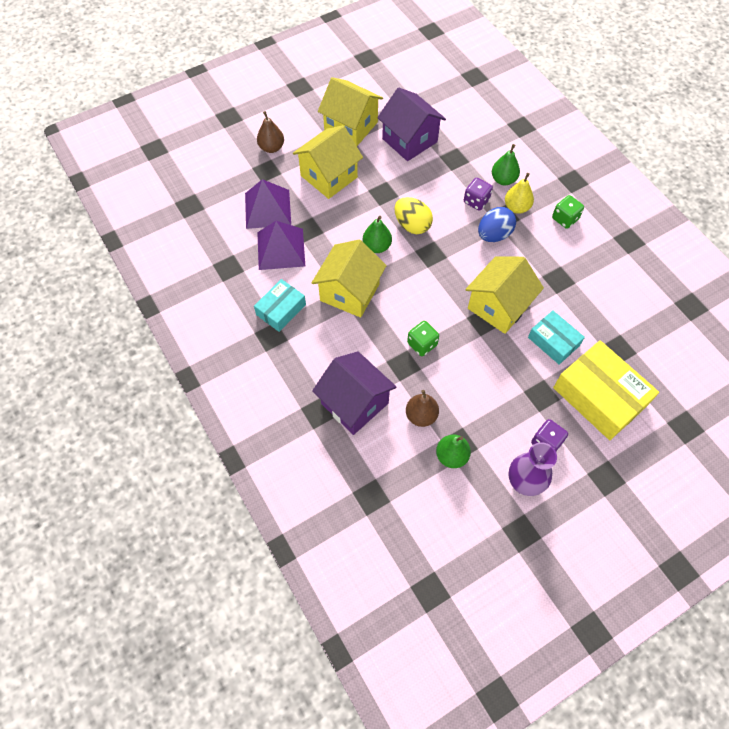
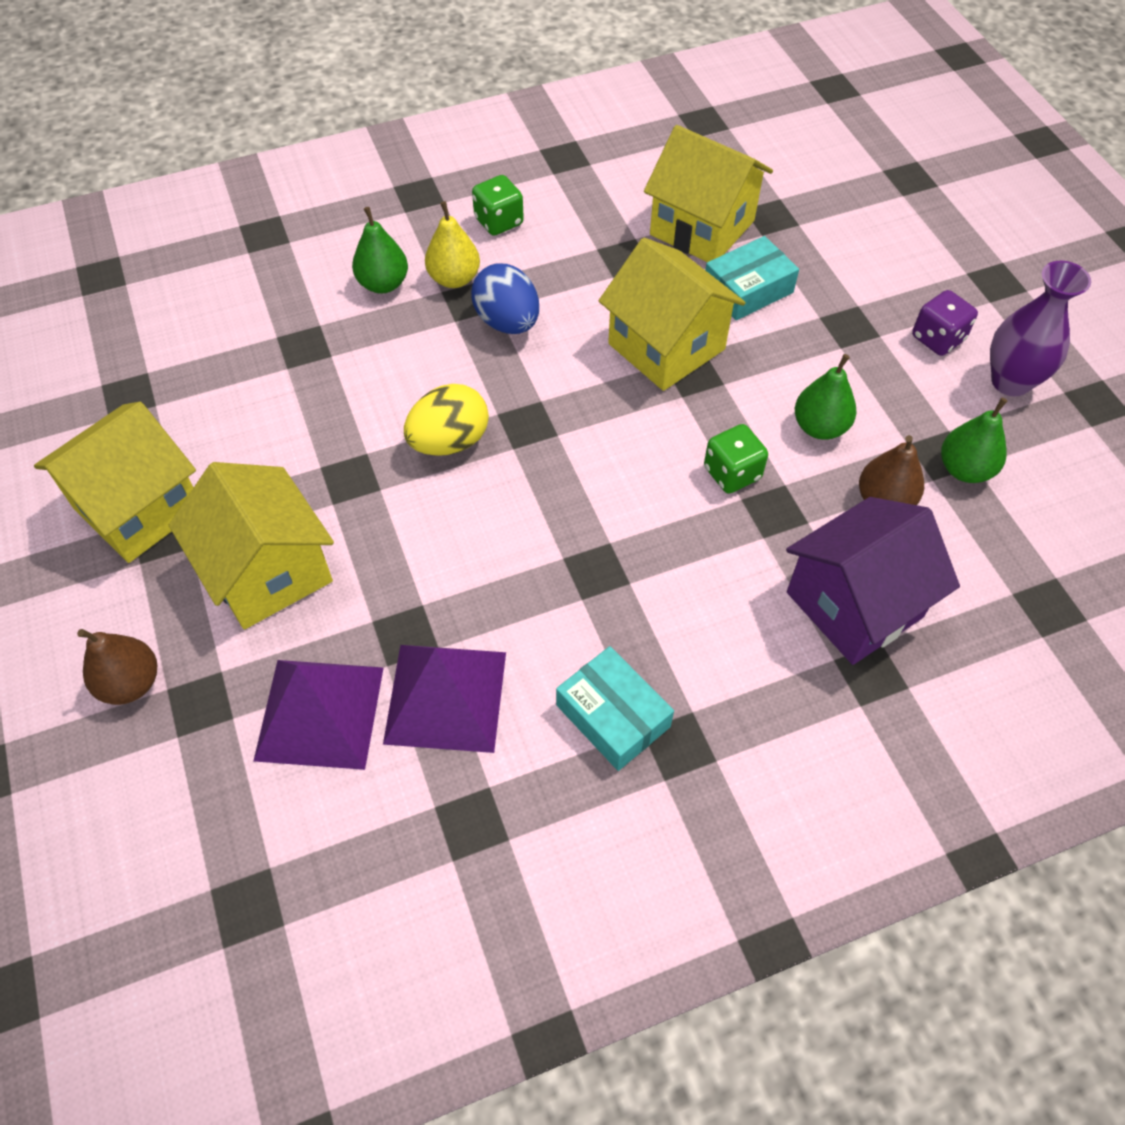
camera: 80 degrees left, 5 degrees down
yellow house [312,239,387,318] -> yellow house moved to [644,125,773,262]
green pear [363,216,392,253] -> green pear moved to [795,354,856,440]
purple house [377,87,446,161] -> none
purple dice [464,178,493,211] -> none
yellow box [553,340,659,440] -> none

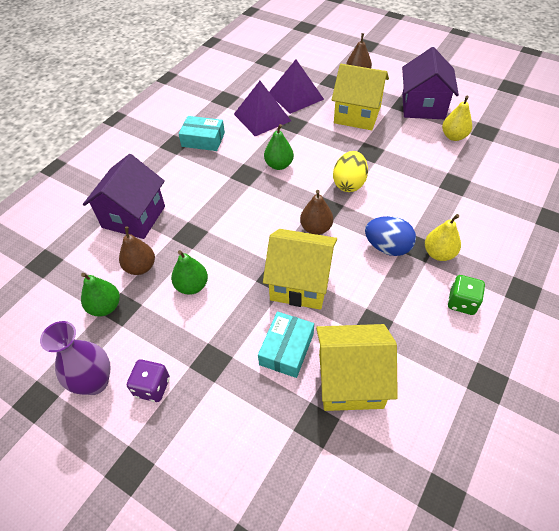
camera: 145 degrees right, 5 degrees down
yellow house [34,402,196,563] -> purple house [402,47,459,119]
green pear [352,207,408,294] -> green pear moved to [264,124,294,170]
green dice [704,424,768,493] -> none
none -> brown pear [300,190,333,235]
none -> yellow pear [442,96,472,141]

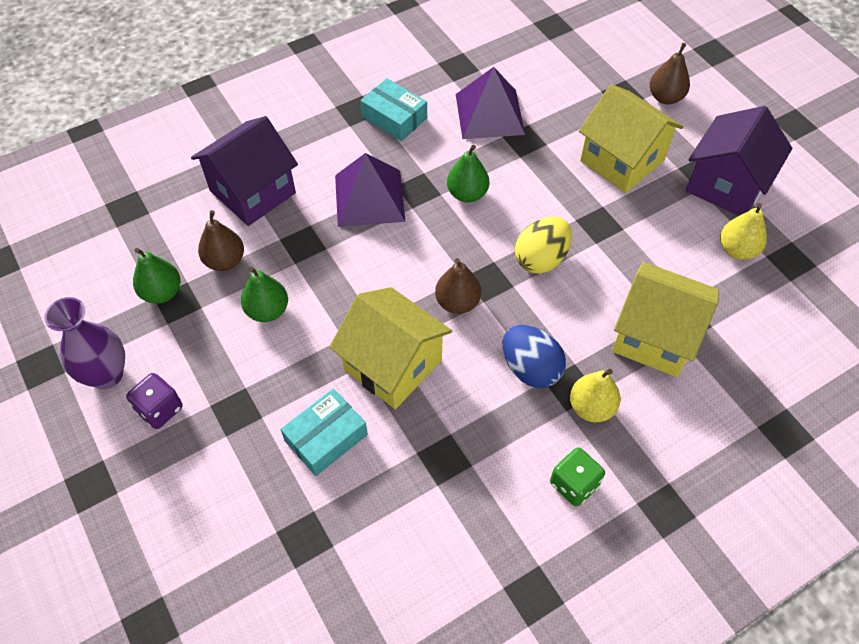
camera: 25 degrees right, 5 degrees up
purple pyramid [269,60,324,114] -> purple pyramid moved to [335,153,405,227]
yellow house [316,324,398,411] -> yellow house moved to [612,262,719,377]

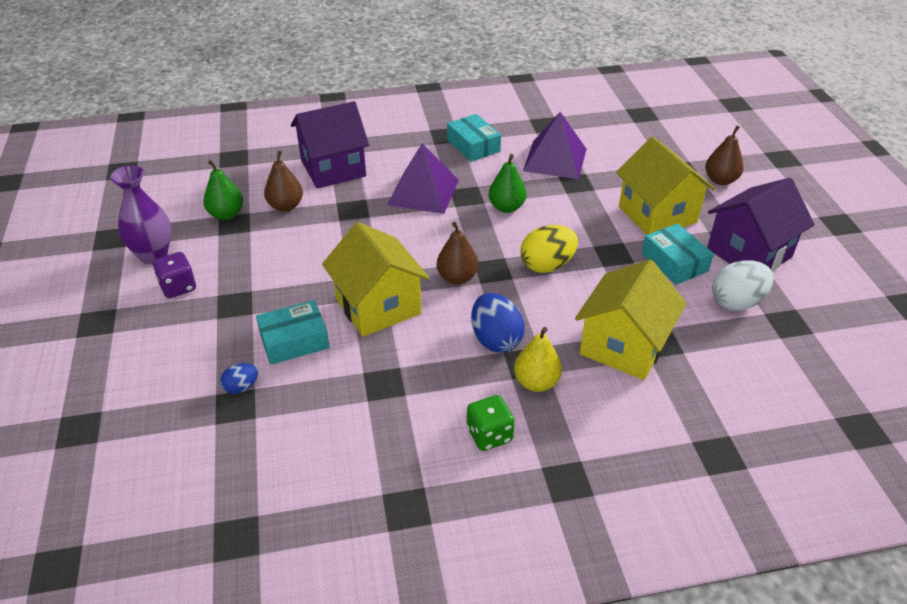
camera: 20 degrees right, 15 degrees down
green pear [241,267,288,322] -> none
yellow house [612,262,719,377] -> yellow house turned 75 degrees clockwise [575,259,687,380]
yellow pear [720,203,767,260] -> white egg [712,260,774,311]
none -> blue egg [220,363,258,394]
none -> turquoise box [642,223,714,285]

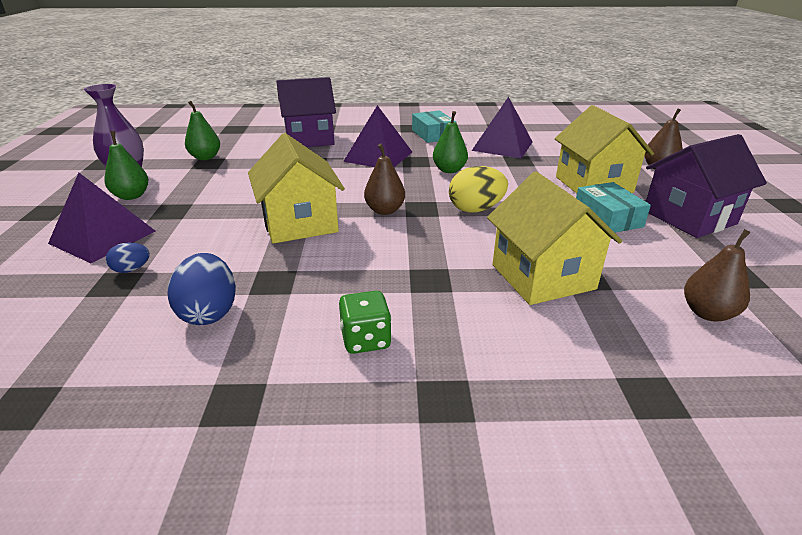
camera: 10 degrees right, 10 degrees down
purple dice [153,252,196,298] -> green pear [104,131,148,200]
turquoise box [256,300,330,365] -> none
brown pear [264,150,303,212] -> brown pear moved to [684,229,751,321]
blue egg [471,293,525,353] -> blue egg moved to [167,253,236,325]
yellow pear [514,327,562,392] -> none
yellow house [575,259,687,380] -> yellow house turned 60 degrees counterclockwise [487,172,622,305]
white egg [712,260,774,311] -> none
none -> purple pyramid [48,173,155,263]

